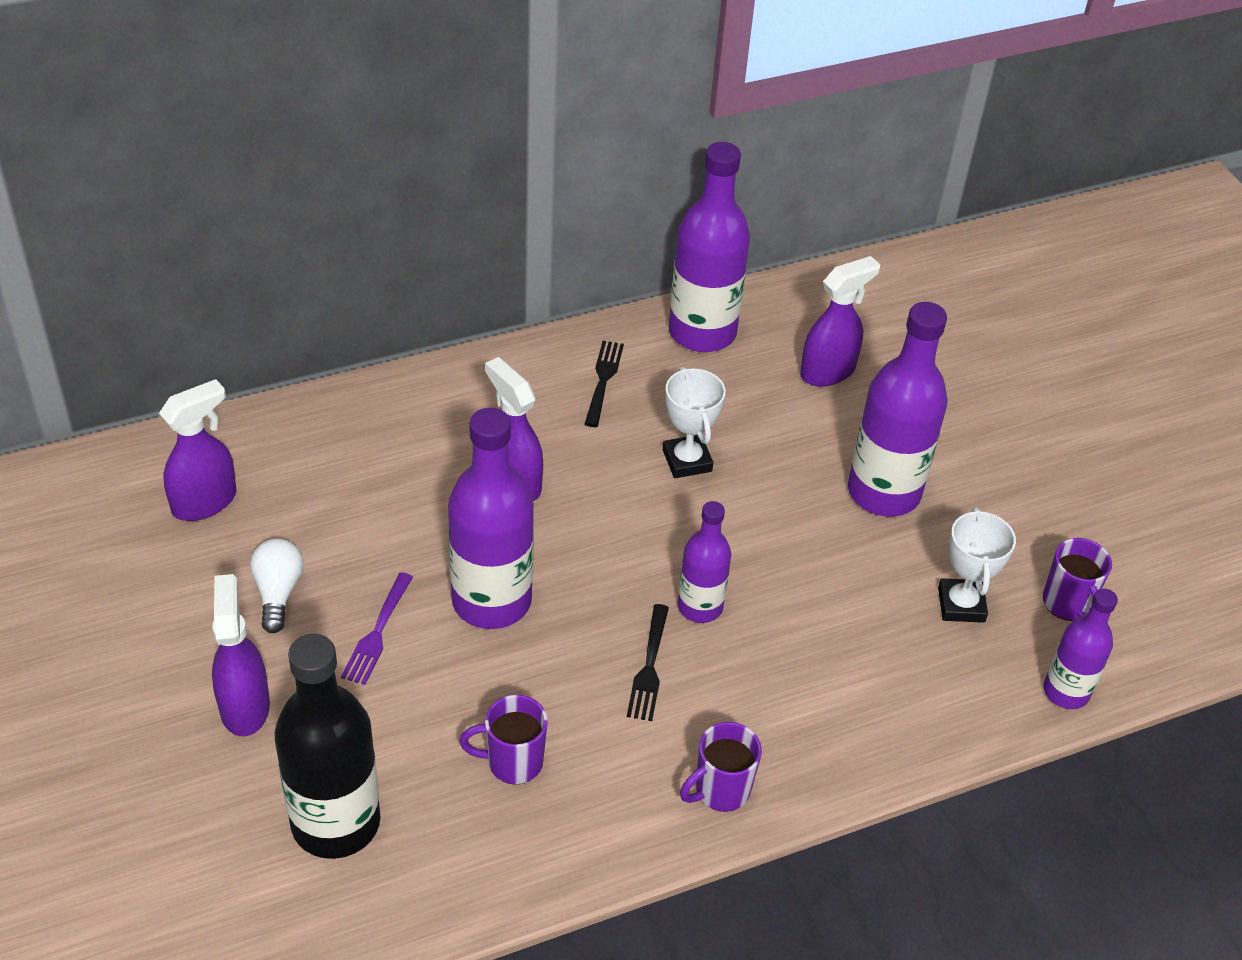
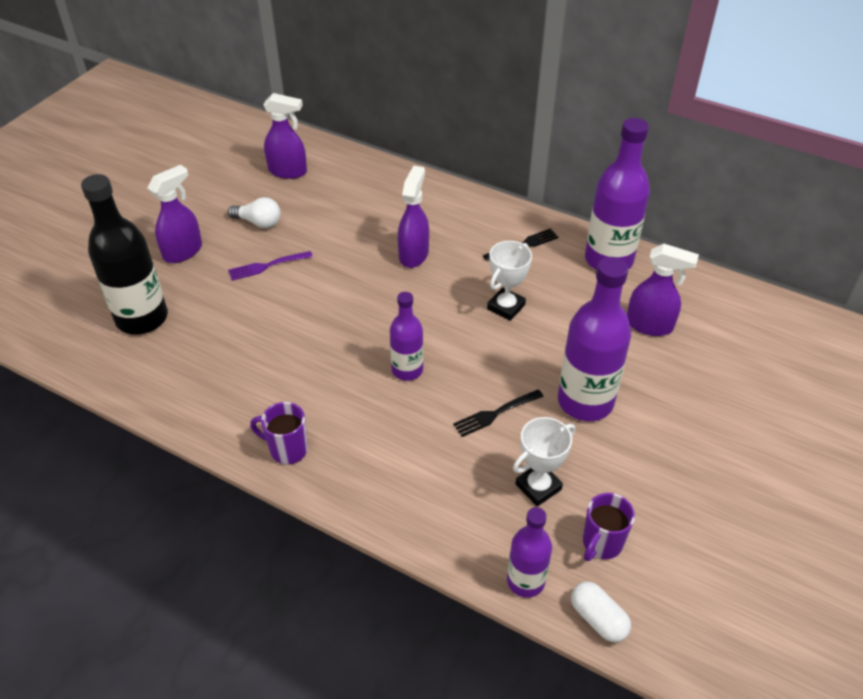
camera: 55 degrees right, 0 degrees up
white light bulb [250,539,303,633] -> white light bulb turned 60 degrees clockwise [228,197,281,228]
purple bottle [448,408,534,629] -> none
purple mug [459,695,548,785] -> none
black fork [627,604,669,721] -> black fork moved to [453,389,544,437]
none -> white capsule [571,581,631,642]

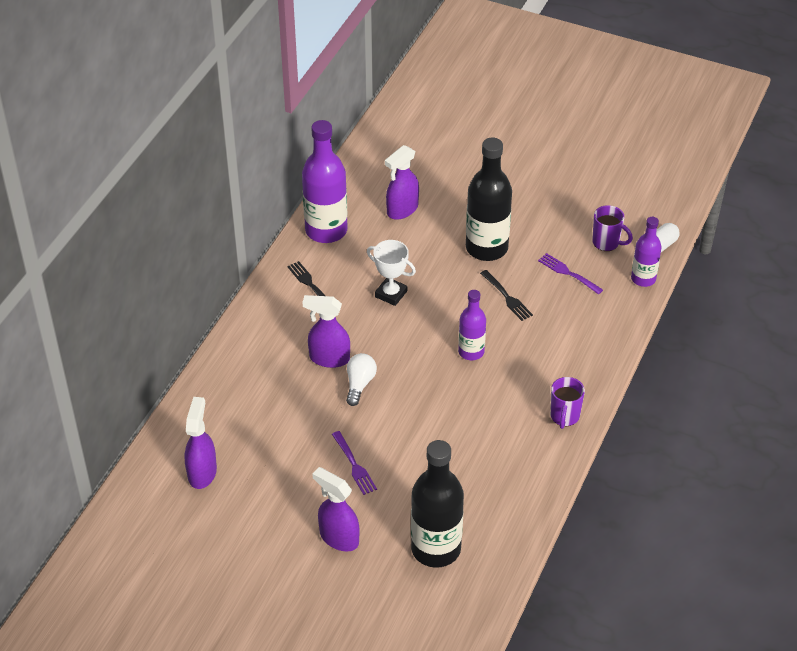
camera: 95 degrees left, 0 degrees up
white light bulb [228,197,281,228] -> white light bulb moved to [346,353,377,406]
white trophy [513,417,575,506] -> purple fork [538,253,603,294]
purple bottle [558,257,631,421] -> black bottle [466,138,512,261]
purple spray bottle [627,244,699,336] -> purple spray bottle turned 150 degrees counterclockwise [385,145,419,220]

